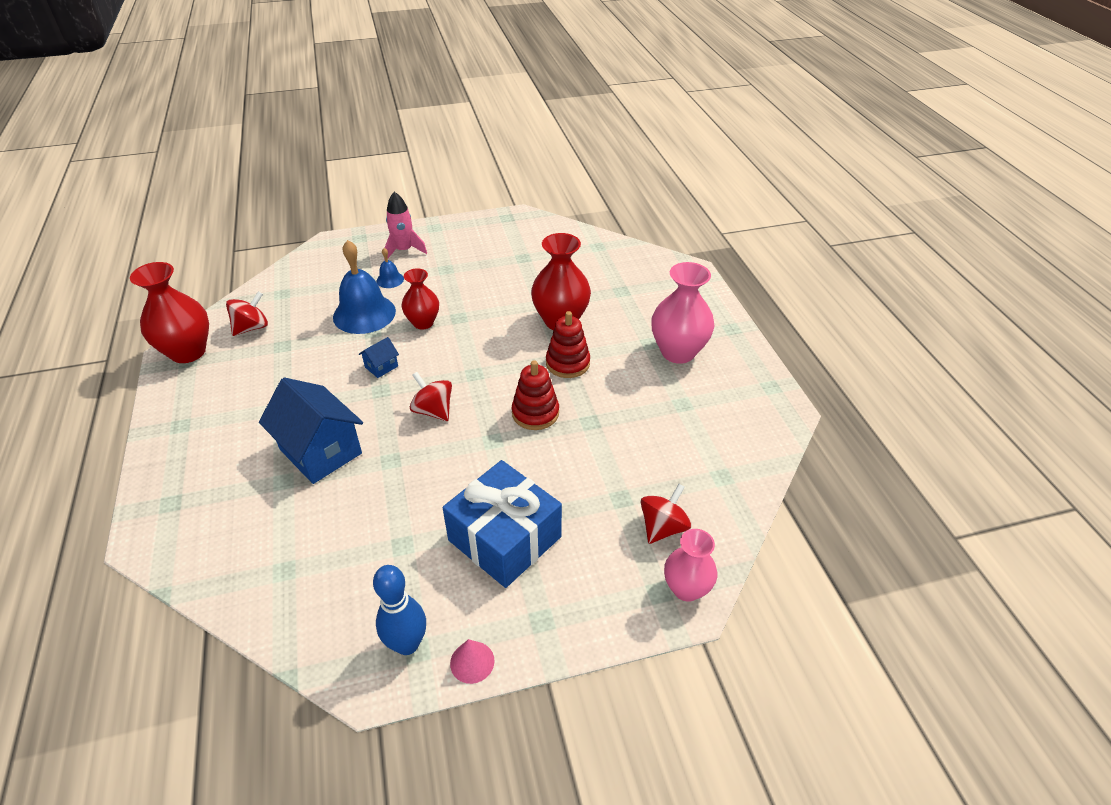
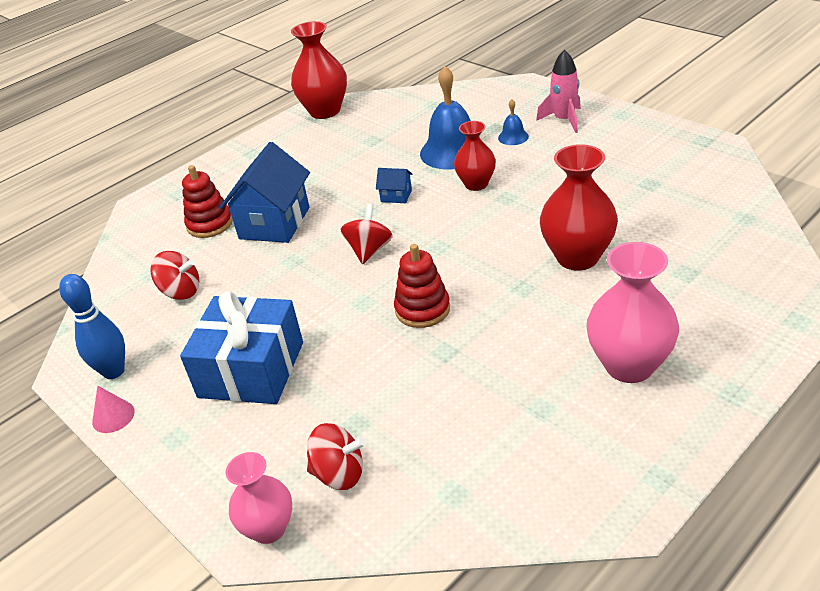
camera: 65 degrees right, 5 degrees down
red spinning top [226,291,268,336] -> red spinning top moved to [150,251,199,300]
red stacking toy [546,311,590,378] -> red stacking toy moved to [182,165,233,238]

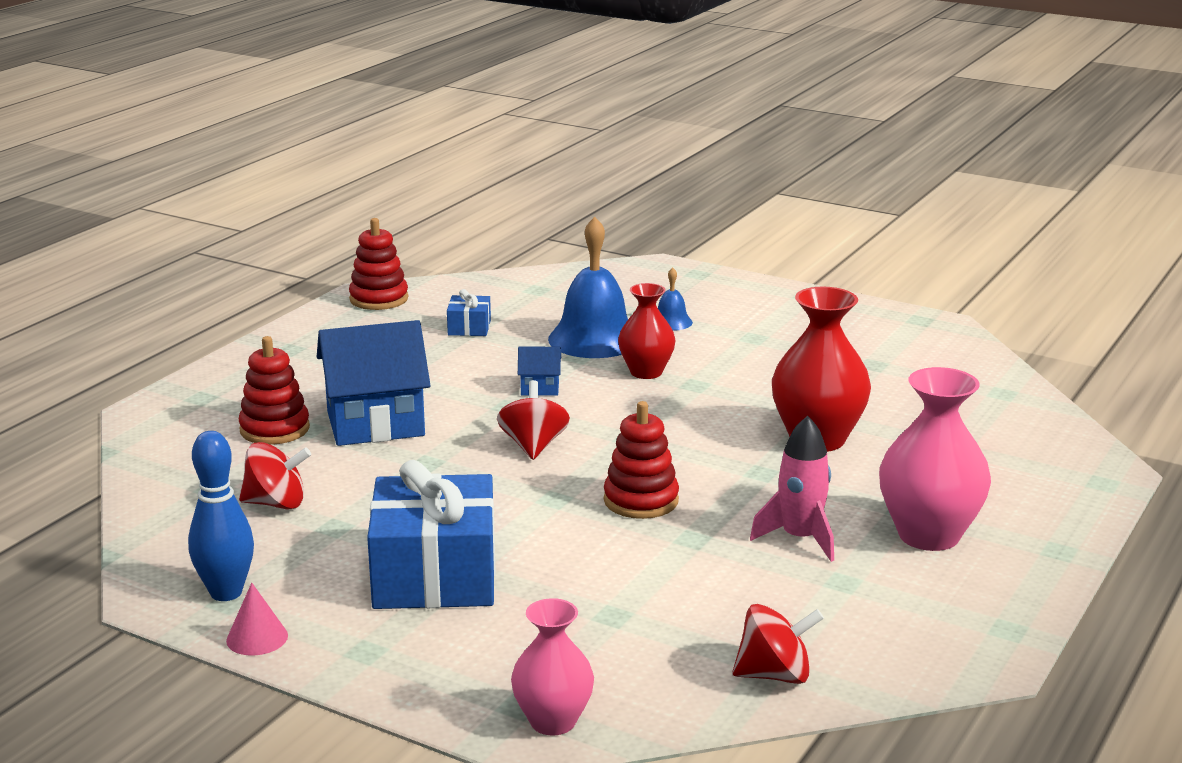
camera: 20 degrees left, 15 degrees down
blue house [220,142,310,243] -> blue house turned 75 degrees clockwise [317,320,431,446]
red vase [291,21,347,119] -> red stacking toy [349,218,408,310]
red spinning top [307,423,366,490] -> red spinning top moved to [732,604,824,684]
pink rocket [536,49,581,133] -> pink rocket moved to [750,416,834,562]
none -> blue gift [447,289,491,336]

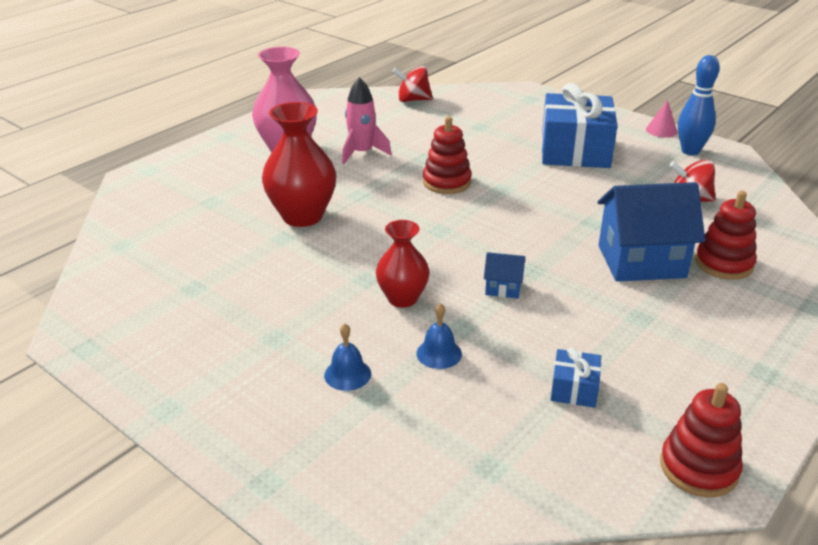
camera: 170 degrees left, 10 degrees up
red spinning top [497,380,570,460] -> none
pink vase [511,598,594,735] -> none
blue bell [548,217,628,358] -> blue bell [416,303,462,369], size x0.46

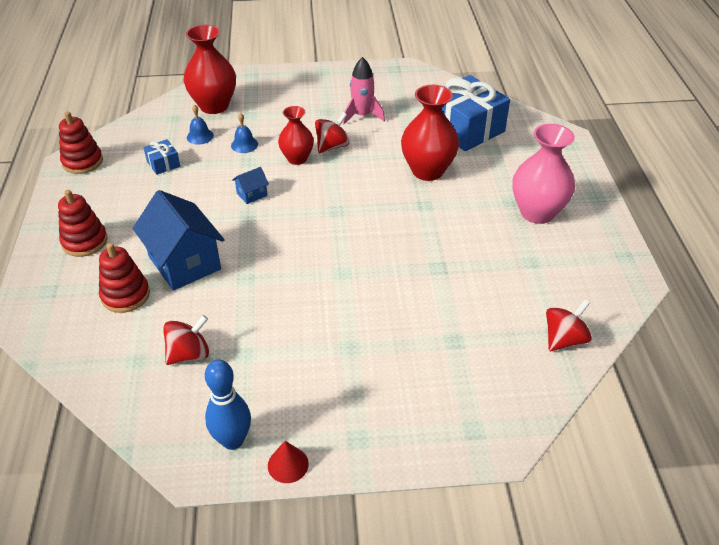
camera: 135 degrees right, 10 degrees up
blue bell [324,323,371,391] -> blue bell moved to [187,104,214,145]
pink rocket [342,77,392,165] -> pink rocket moved to [343,57,385,125]
red stacking toy [423,116,472,194] -> red stacking toy moved to [58,190,107,257]
blue gift [541,83,618,168] -> blue gift moved to [442,75,510,151]
blue house [597,182,705,282] -> blue house turned 75 degrees counterclockwise [133,190,225,291]
pink cone [646,100,677,137] -> red cone [268,441,309,483]
none -> red vase [183,24,236,114]
none -> red spinning top [315,112,350,153]

